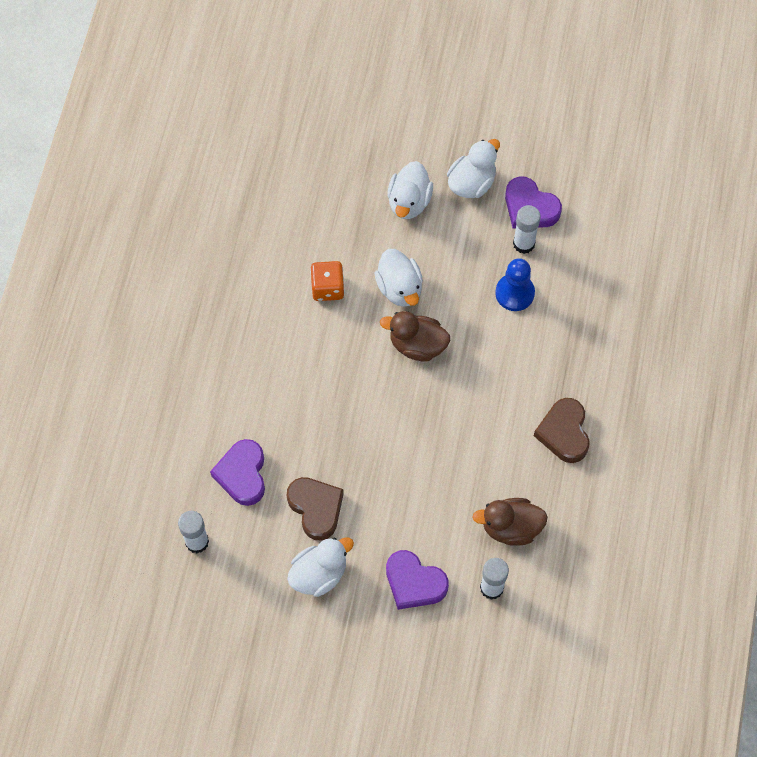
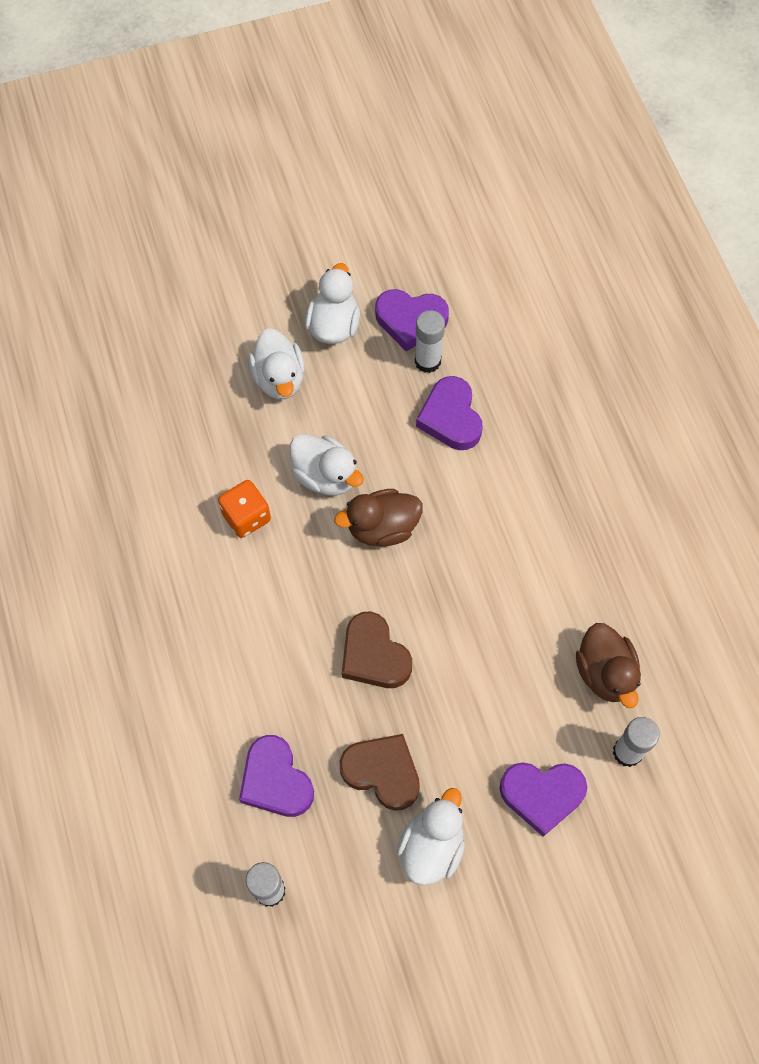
camera: 30 degrees left, 0 degrees up
brown duck [473,498,548,546] -> brown duck turned 75 degrees counterclockwise [576,623,641,708]
blue pawn [495,258,535,311] -> purple heart [416,376,483,450]
brown heart [534,398,590,463] -> brown heart moved to [342,612,412,688]

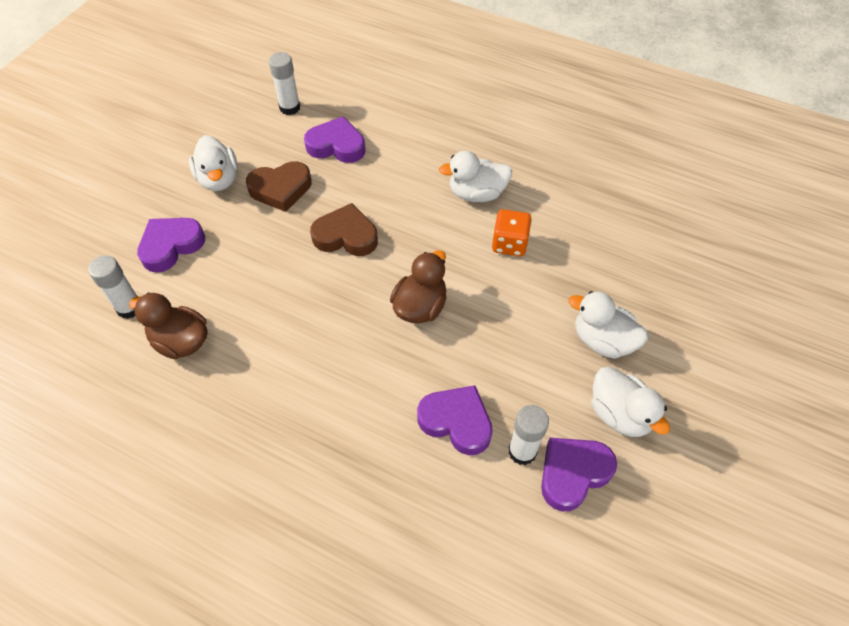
camera: 135 degrees right, 10 degrees down
white duck [290,434,364,496] -> white duck moved to [439,151,512,202]

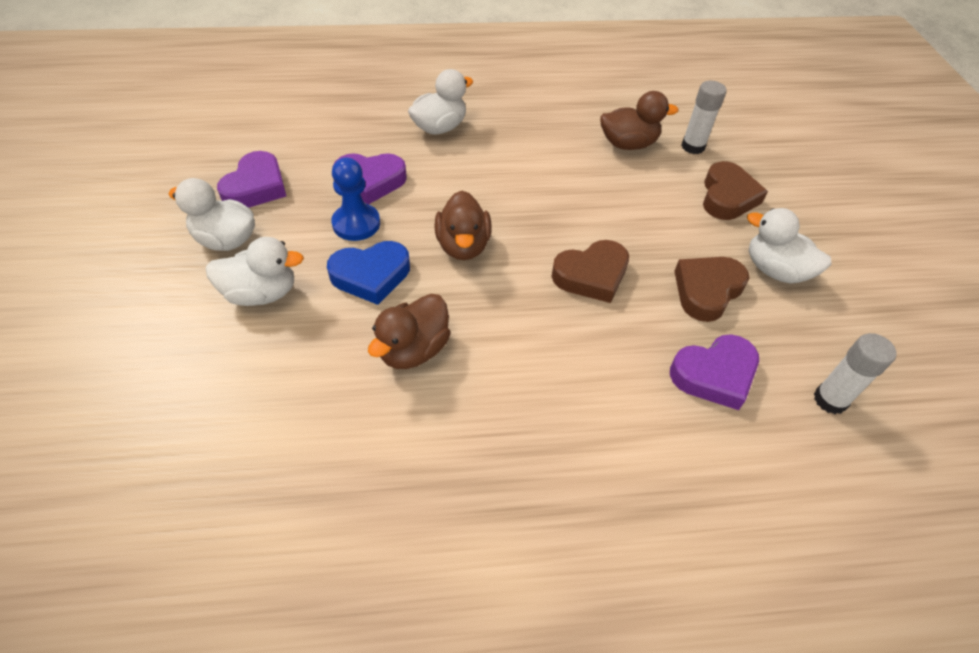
camera: 145 degrees right, 5 degrees down
purple heart [137,218,205,273] -> brown heart [703,161,768,220]
white duck [439,151,512,202] -> white duck moved to [408,69,473,135]
orange dice [492,209,532,256] -> brown duck [368,294,451,369]
white glue stick [509,405,549,465] -> none
none -> blue heart [327,241,410,305]
none -> blue pawn [331,157,380,241]

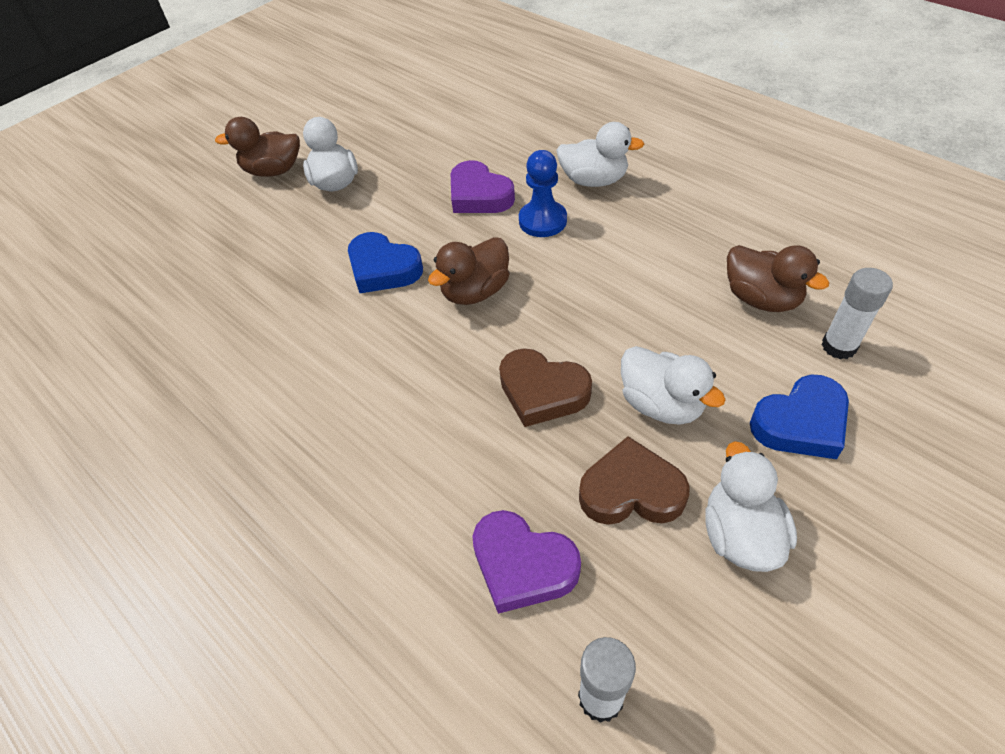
camera: 55 degrees right, 0 degrees up
white duck [205,237,304,306] -> white duck moved to [621,346,726,425]
purple heart [217,151,286,208] -> none
blue pawn [331,157,380,241] -> blue pawn moved to [519,150,567,237]
brown duck [368,294,451,369] -> brown duck moved to [215,117,300,177]
brown heart [703,161,768,220] -> blue heart [750,375,849,459]

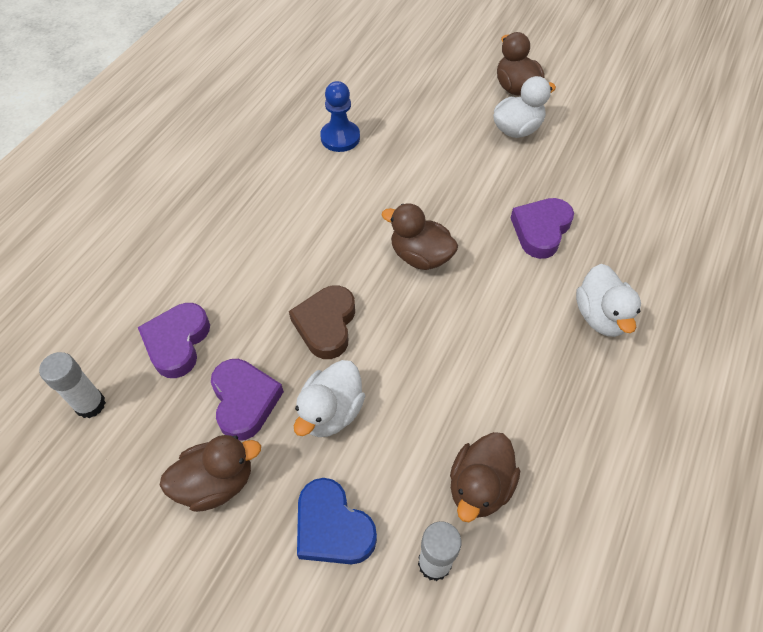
camera: 70 degrees right, 5 degrees up
blue heart [348,232,423,293] -> none
blue pawn [519,150,567,237] -> blue pawn moved to [320,81,360,152]
brown heart [579,436,690,525] -> purple heart [211,359,284,441]
white duck [705,441,797,572] -> brown duck [159,435,261,512]

